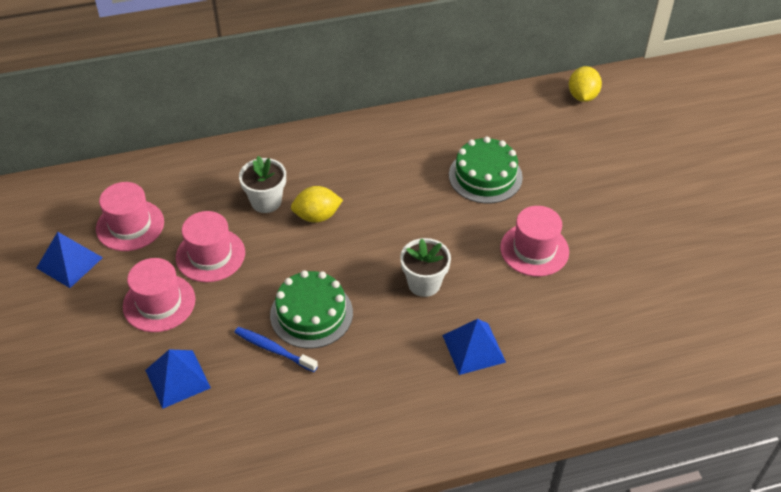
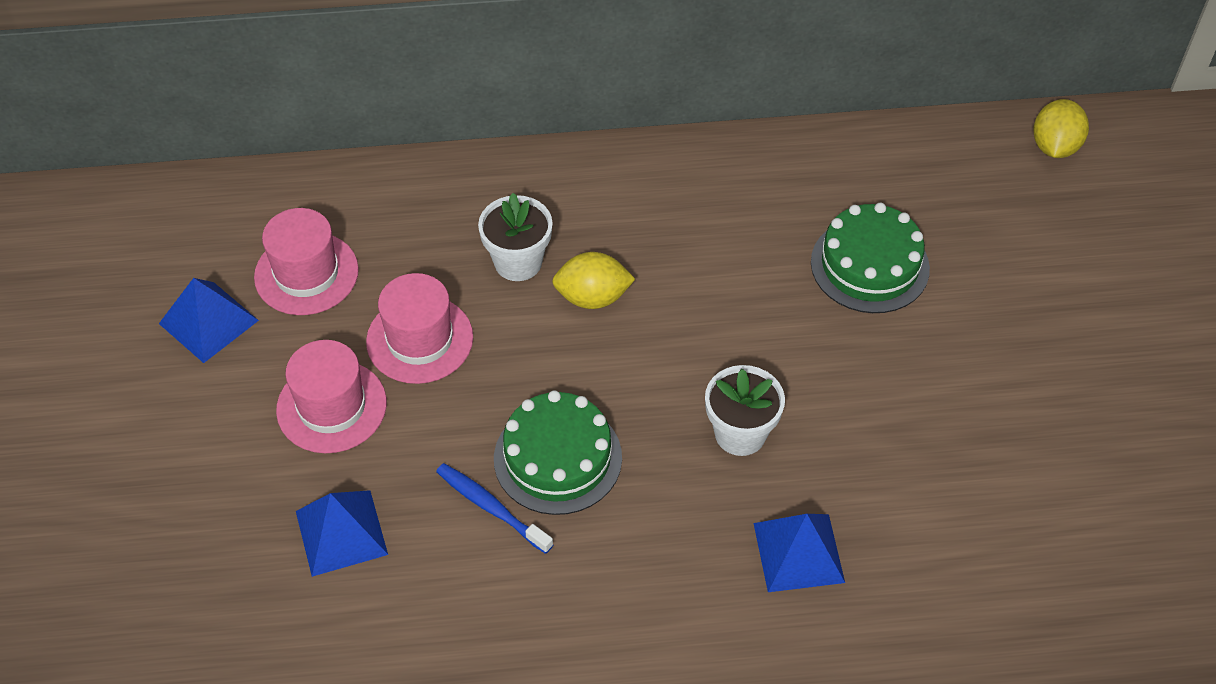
camera: 10 degrees right, 5 degrees up
pink hat [500,206,569,277] -> none

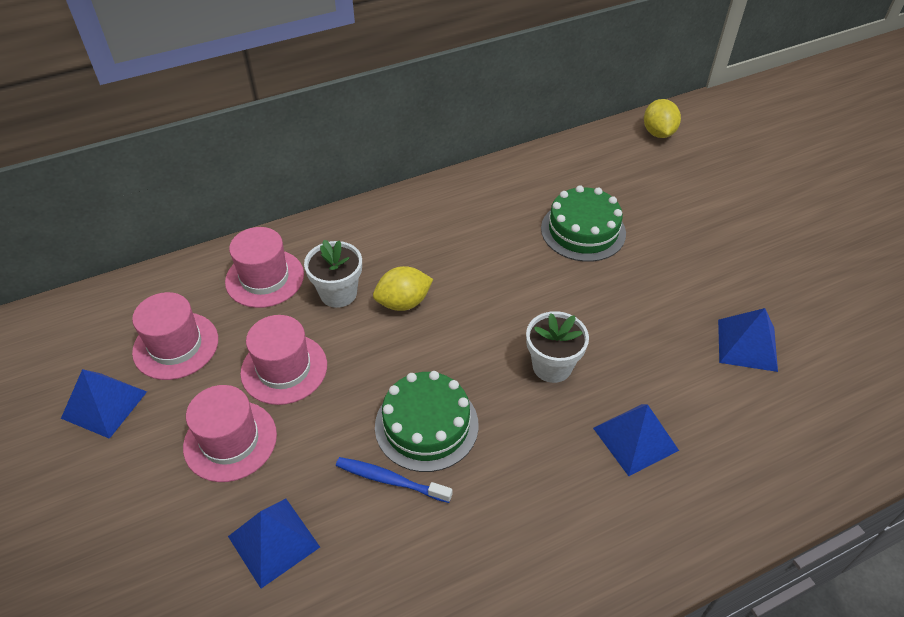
camera: 20 degrees left, 5 degrees down
none -> pink hat [225,227,304,308]
none -> blue pyramid [718,308,778,372]

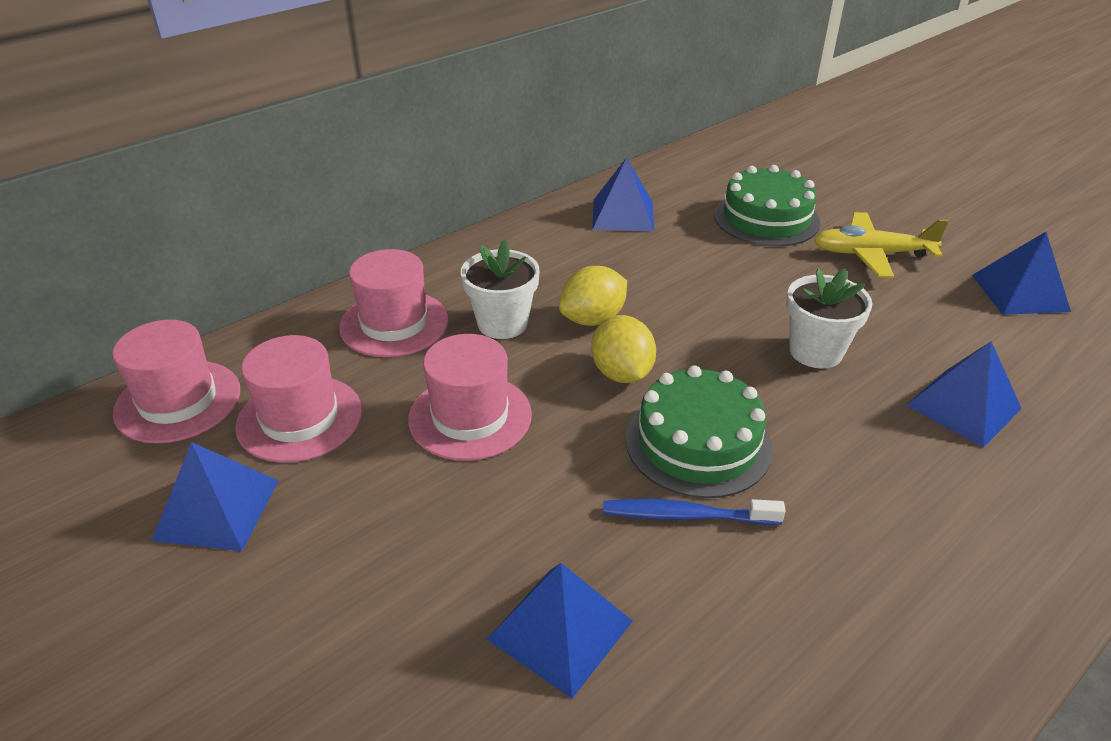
camera: 15 degrees left, 10 degrees down
pink hat [183,385,277,482] -> pink hat moved to [112,320,240,443]
yellow lemon [644,99,681,138] -> yellow lemon moved to [591,315,656,383]
none -> blue pyramid [592,157,654,231]
none -> yellow plane [814,212,949,278]

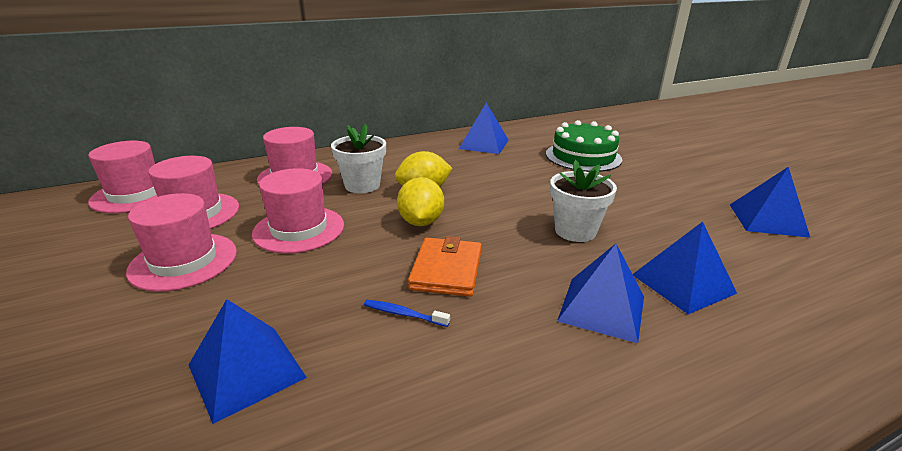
camera: 15 degrees right, 10 degrees down
blue pyramid [152,442,279,551] -> blue pyramid moved to [557,244,644,343]
blue toothbrush [603,499,785,525] -> blue toothbrush [364,300,450,327], size x0.62
green cake [626,365,773,498] -> orange wallet [408,236,482,297]
yellow plane [814,212,949,278] -> none
none -> pink hat [126,193,237,292]

